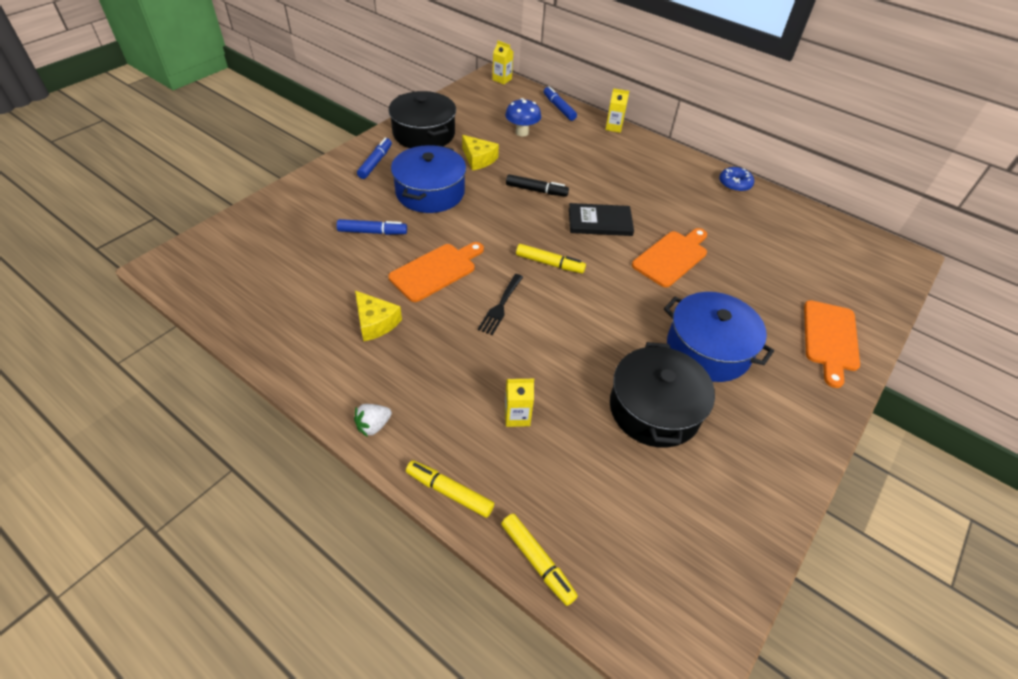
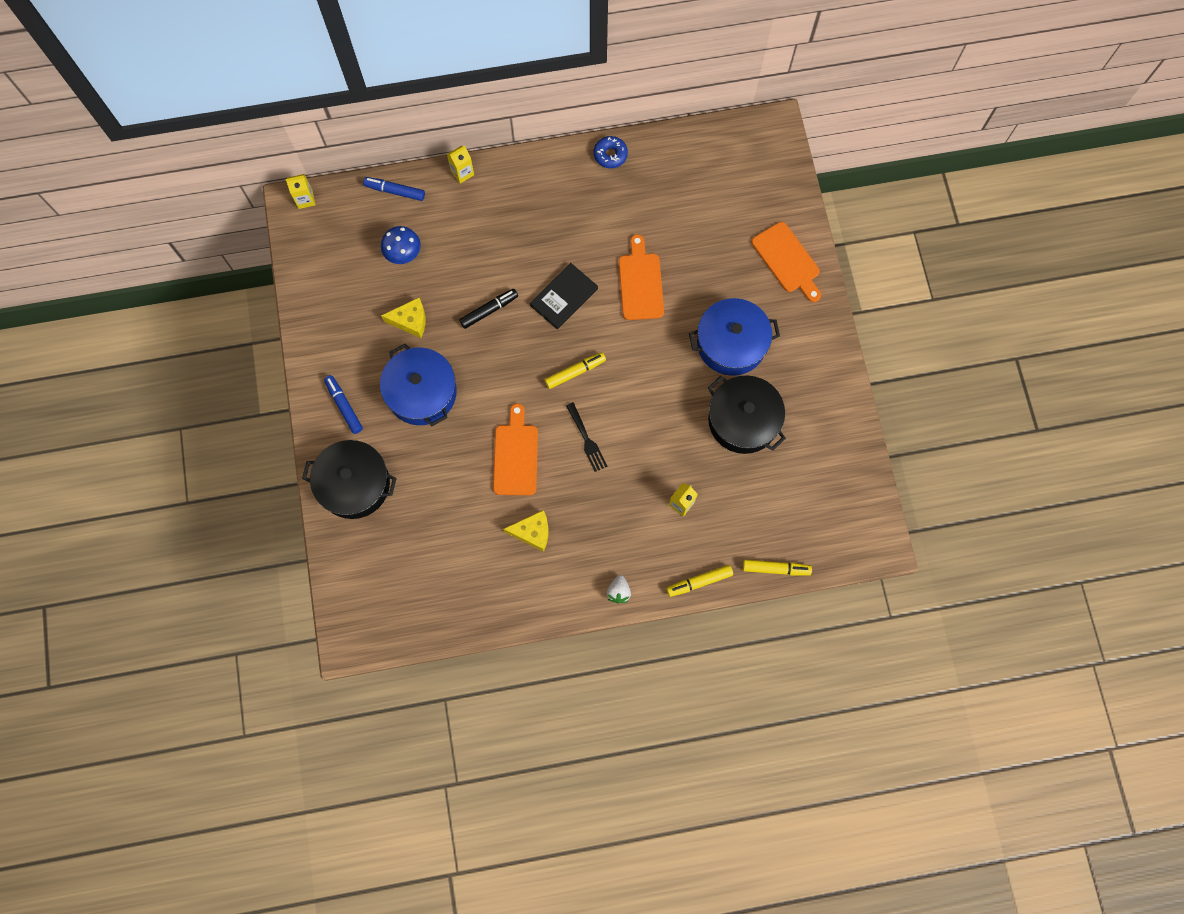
camera: 45 degrees left, 25 degrees up
blue marker [337,219,407,235] -> none
black pot [388,91,456,148] -> black pot moved to [302,440,397,519]

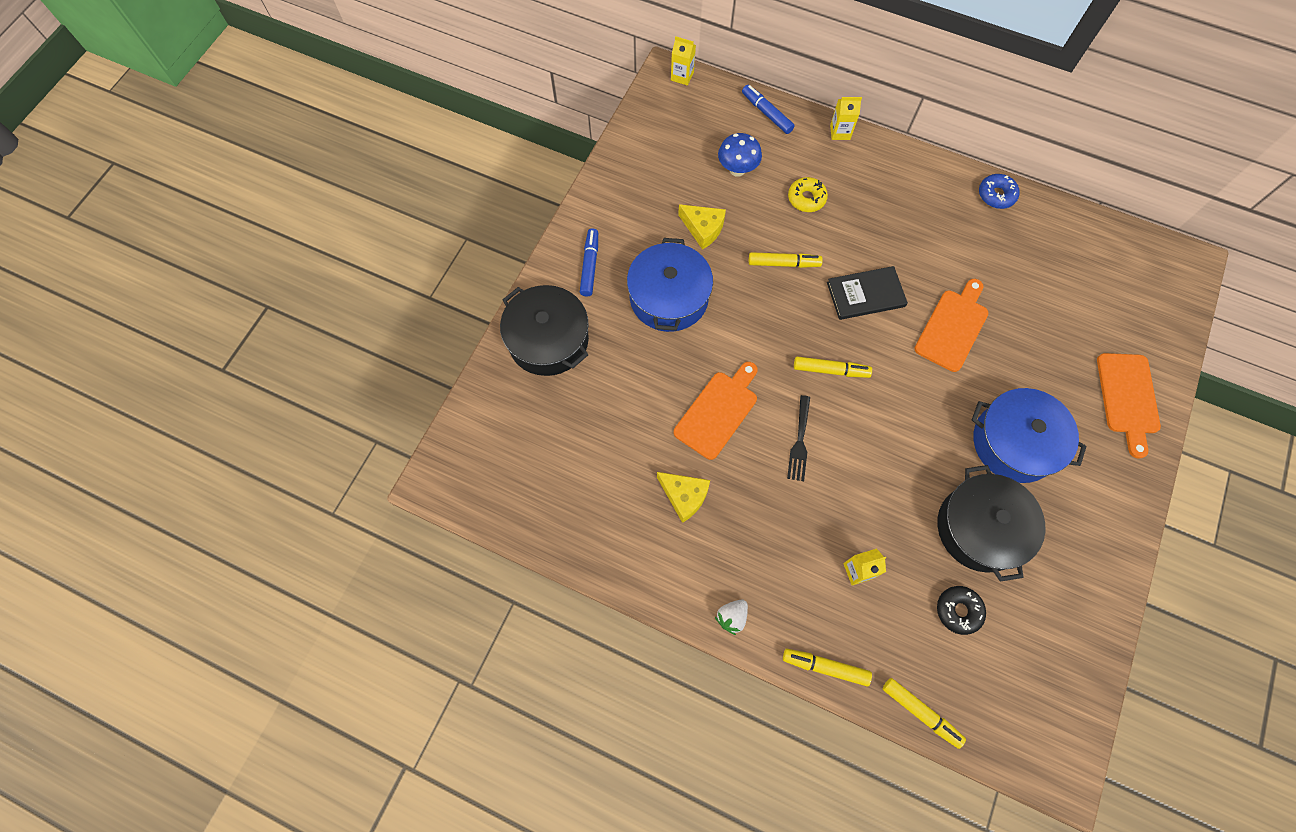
camera: 35 degrees right, 5 degrees down
black marker [459,289,518,329] -> yellow marker [749,252,823,268]
none -> yellow donut [788,177,828,212]
none -> black donut [937,586,986,635]

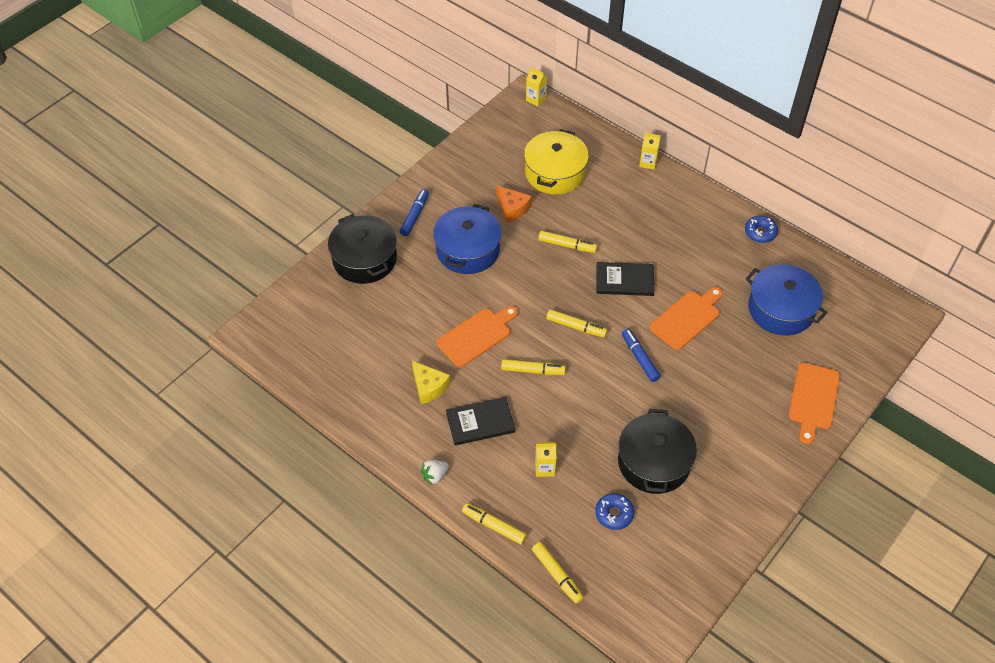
camera: 15 degrees right, 15 degrees down
yellow cheese [678,204,726,250] -> orange cheese [497,185,532,223]
blue mushroom [718,133,762,177] -> yellow pot [524,129,589,195]
blue marker [742,85,795,134] -> blue marker moved to [622,329,661,382]
black fork [787,395,810,481] -> yellow marker [501,359,566,375]
yellow donut [788,177,828,212] -> none
black donut [937,586,986,635] -> blue donut [596,493,634,530]
blue pot [972,388,1086,483] -> blue pot moved to [746,264,828,336]
none -> black book [446,397,515,446]

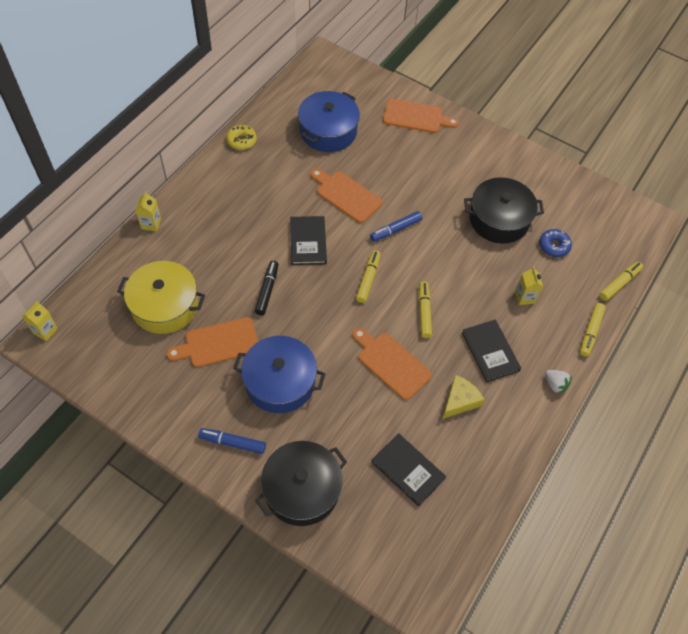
camera: 100 degrees left, 5 degrees up
orange cheese [497,185,532,223] -> orange cutting board [167,317,258,367]
yellow marker [538,231,597,253] -> black marker [255,261,279,315]
blue donut [745,216,778,243] -> yellow donut [226,125,257,150]
none -> black book [371,433,446,507]

